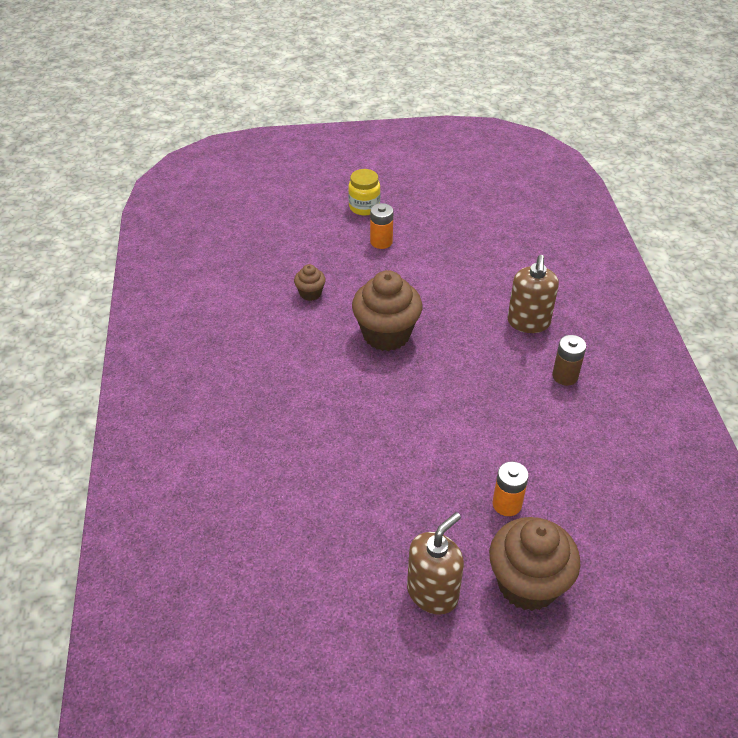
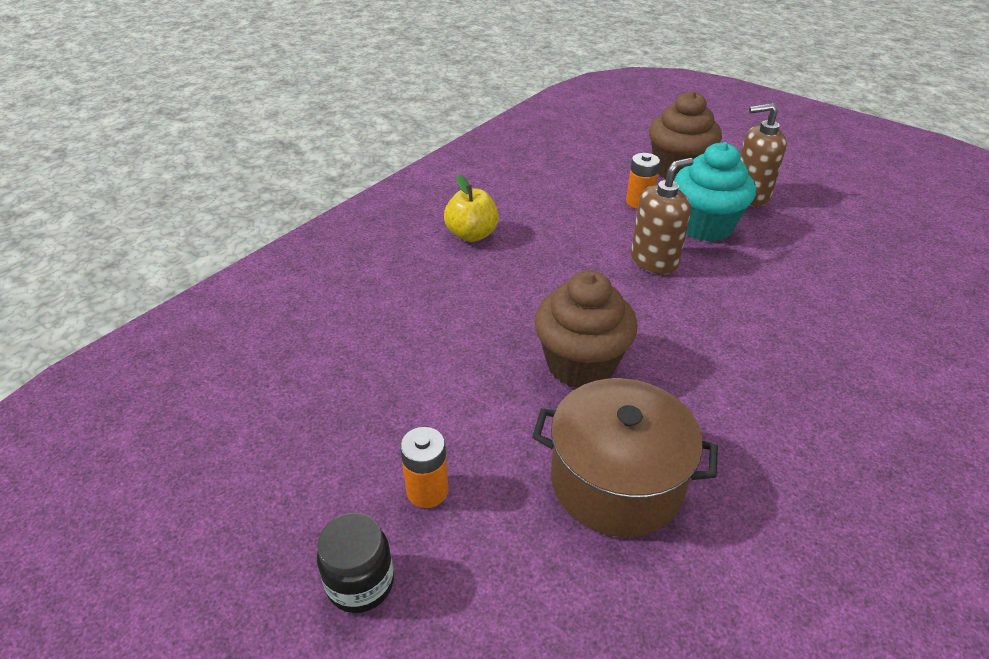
camera: 135 degrees left, 5 degrees down
brown cupcake [294,264,326,301] -> brown pot [532,378,718,537]
yellow jar [348,169,380,215] -> black jar [317,513,394,613]
brown soap dispenser [507,255,559,333] -> brown soap dispenser moved to [631,158,694,274]
brown battery [552,335,586,386] -> yellow apple [444,174,499,242]
none -> turquoise cupcake [674,142,756,241]

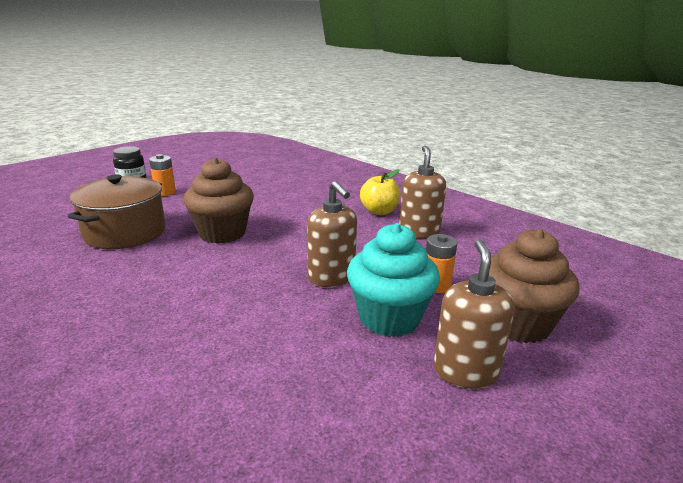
camera: 95 degrees right, 15 degrees down
none -> brown soap dispenser [400,146,446,239]

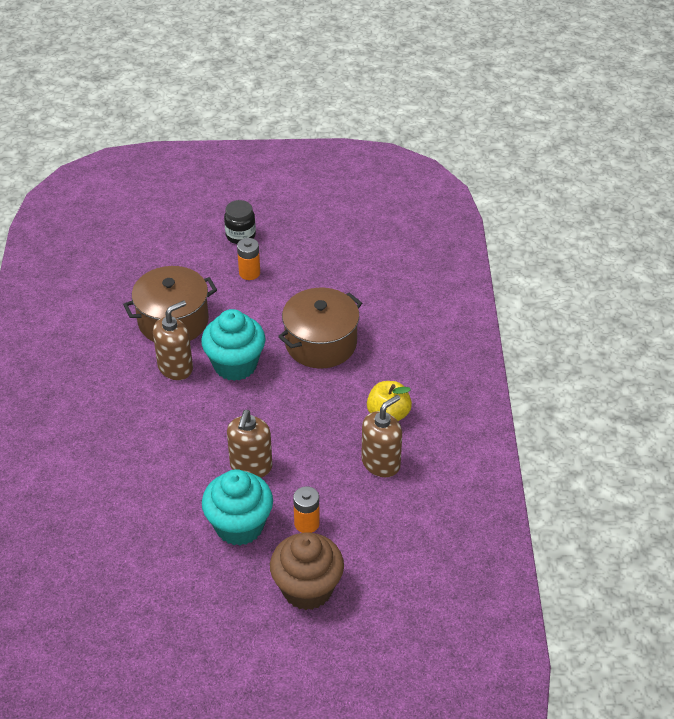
camera: 45 degrees right, 20 degrees up
brown cupcake [183,157,254,243] -> turquoise cupcake [201,309,265,381]
brown soap dispenser [434,240,515,389] -> brown soap dispenser moved to [153,300,193,380]
none -> brown pot [278,288,362,368]

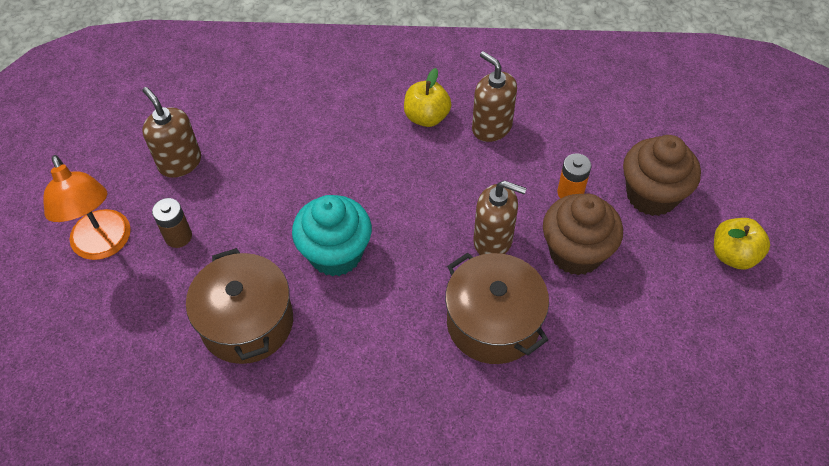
camera: 85 degrees left, 10 degrees up
brown soap dispenser [153,300,193,380] -> brown soap dispenser moved to [142,87,201,178]
turquoise cupcake [202,469,273,546] -> brown cupcake [543,194,623,275]
black jar [224,200,256,244] -> orange lamp [43,155,131,260]
orange battery [237,238,260,280] -> brown battery [152,198,192,248]
brown pot [278,288,362,368] -> brown pot moved to [445,253,549,364]
none -> yellow apple [714,218,770,270]

